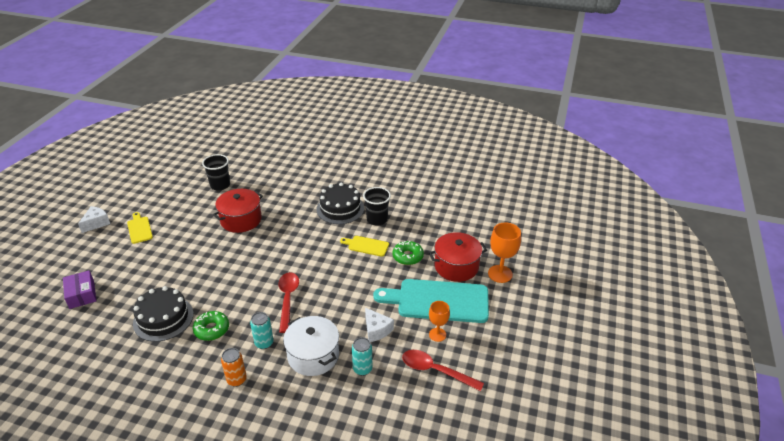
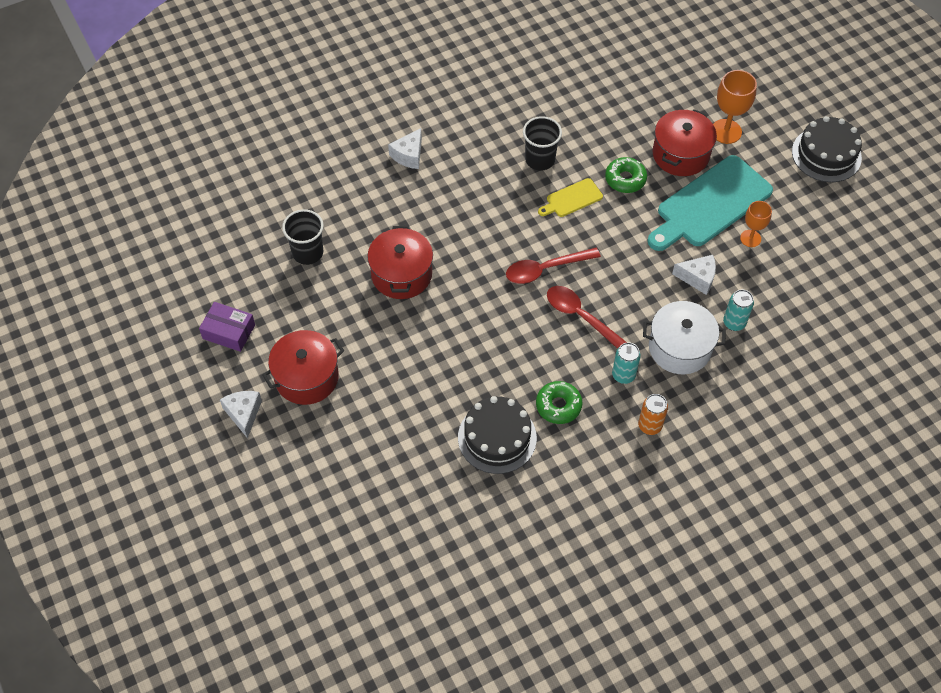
camera: 45 degrees left, 20 degrees up
purple box [63,270,97,309] -> purple box moved to [199,302,255,352]
yellow cutting board [127,212,153,244] -> red pot [262,330,344,405]
black cake [316,182,364,224] -> black cake moved to [792,116,862,182]
red spoon [402,350,484,391] -> red spoon moved to [506,248,601,284]
none -> white cheese [388,128,422,169]

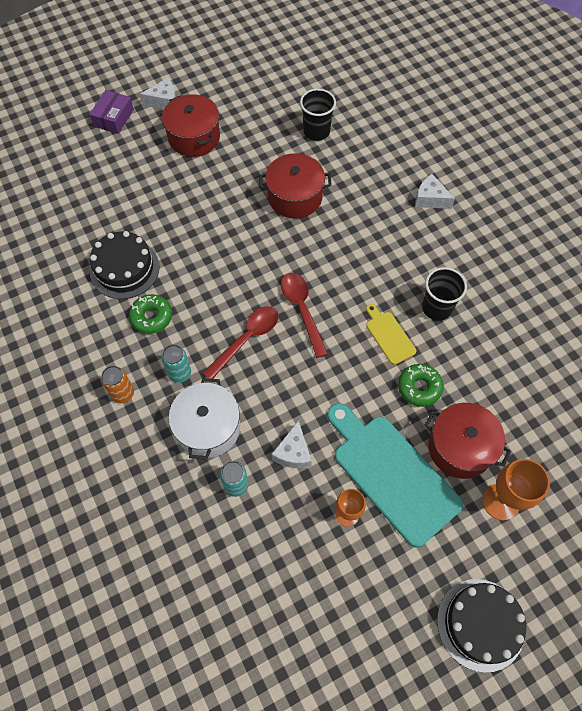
camera: 90 degrees right, 5 degrees up
purple box [199,302,255,352] -> purple box moved to [89,90,134,134]

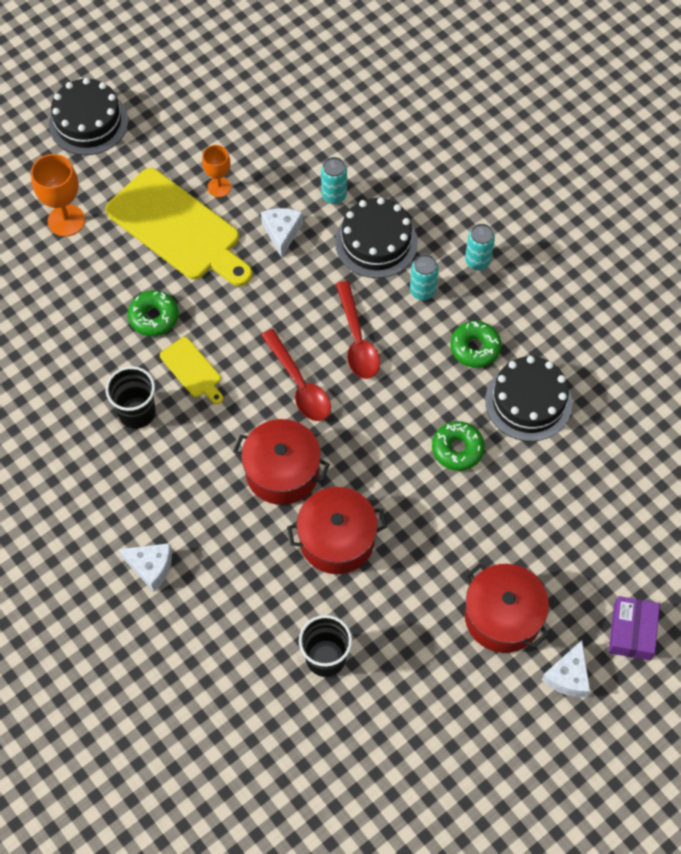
camera: 170 degrees right, 0 degrees up
orange can [101,366,134,403] -> turquoise can [465,224,495,270]
white cheese [140,78,176,109] -> white cheese turned 45 degrees counterclockwise [542,640,590,697]
white pot [169,378,240,460] -> black cake [335,197,418,278]
red spoon [203,306,279,379] -> red spoon turned 45 degrees counterclockwise [336,281,380,379]
turquoise cutting board [328,403,463,547] -> yellow cutting board [105,168,252,286]
red pot [425,403,511,479] -> red pot moved to [233,419,330,505]
none -> green donut [432,421,485,471]

